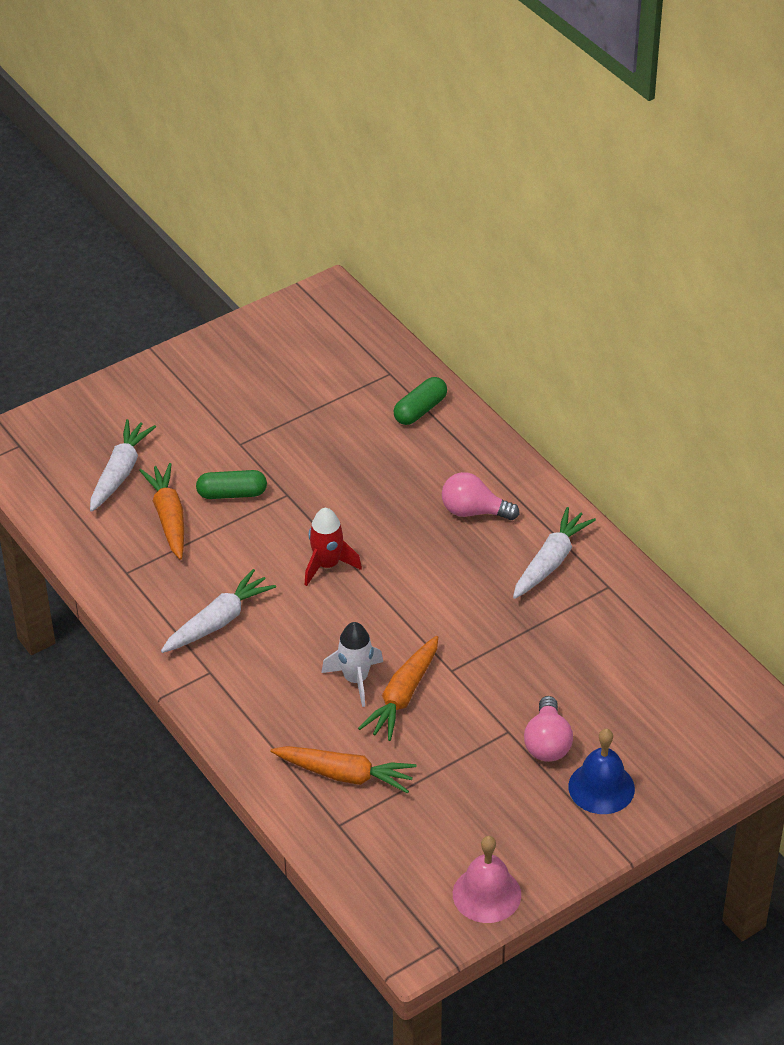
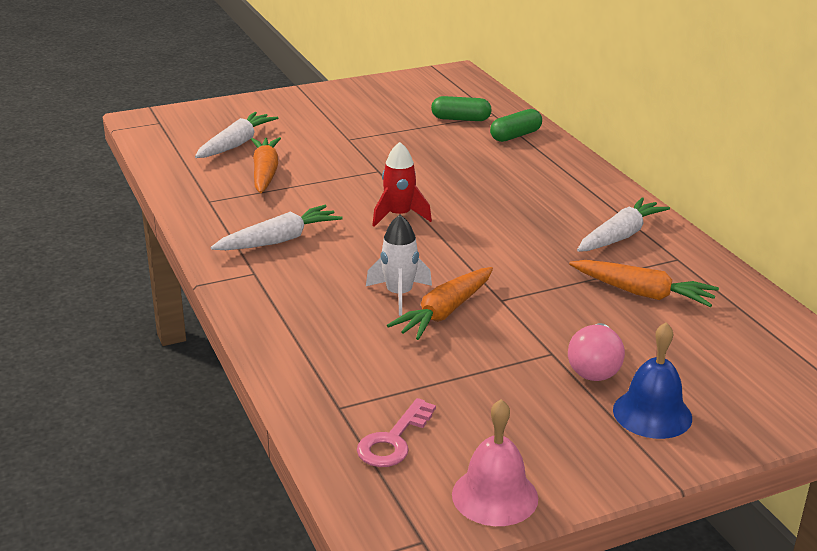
camera: 10 degrees right, 15 degrees down
green capsule [196,470,267,499] -> green capsule moved to [431,96,492,121]
orange carrot [271,746,417,793] -> orange carrot moved to [569,260,719,307]
pink light bulb [442,472,520,520] -> none
none -> pink key [357,398,436,467]

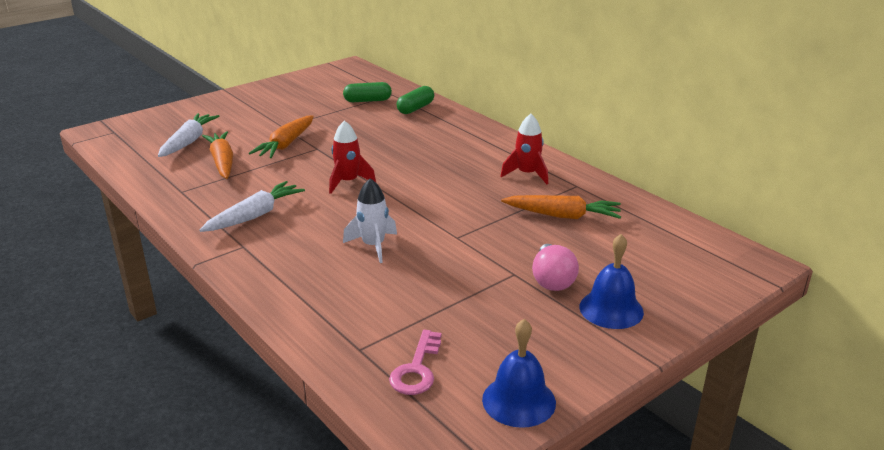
camera: 15 degrees left, 0 degrees up
orange carrot [387,267,493,340] -> orange carrot moved to [249,115,314,158]
pink bell [452,399,538,526] -> blue bell [482,319,556,428]
white carrot [577,197,670,252] -> red rocket [500,114,548,184]

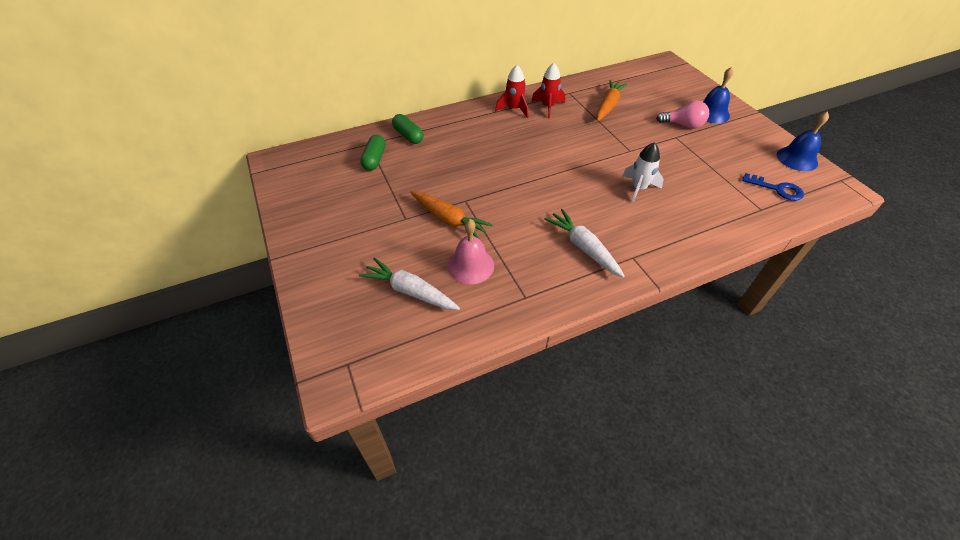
camera: 75 degrees left, 20 degrees up
orange carrot [202,131,233,179] -> pink bell [448,219,494,284]
red rocket [329,120,376,194] -> red rocket moved to [495,65,528,118]
pink key [389,330,442,395] -> blue key [742,173,804,201]

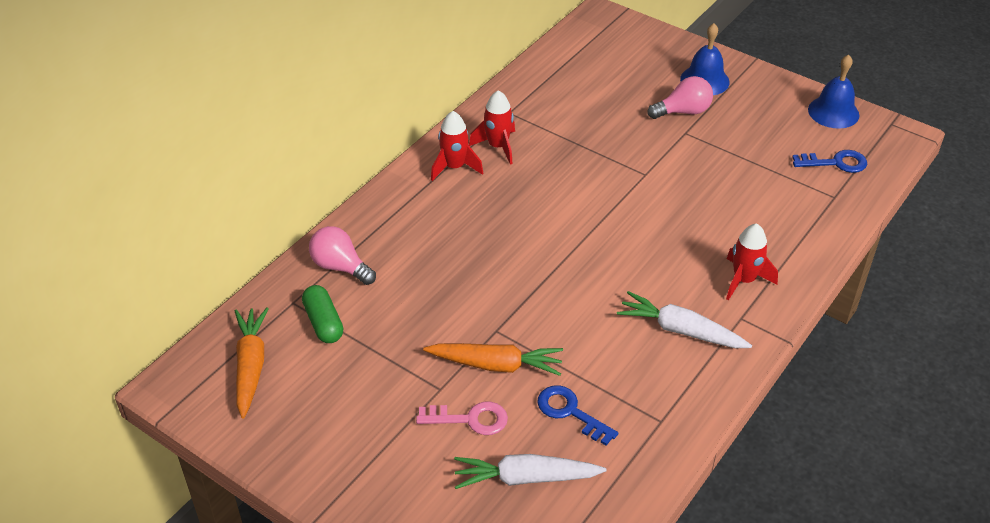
camera: 30 degrees left, 5 degrees down
green capsule [392,114,424,144] -> pink light bulb [309,226,376,285]
pink bell [448,219,494,284] -> blue key [537,385,618,445]
orange carrot [596,80,628,121] -> orange carrot moved to [235,307,269,419]
white rocket [622,142,664,203] -> none
none -> pink key [416,402,508,435]
none -> red rocket [726,223,778,300]

